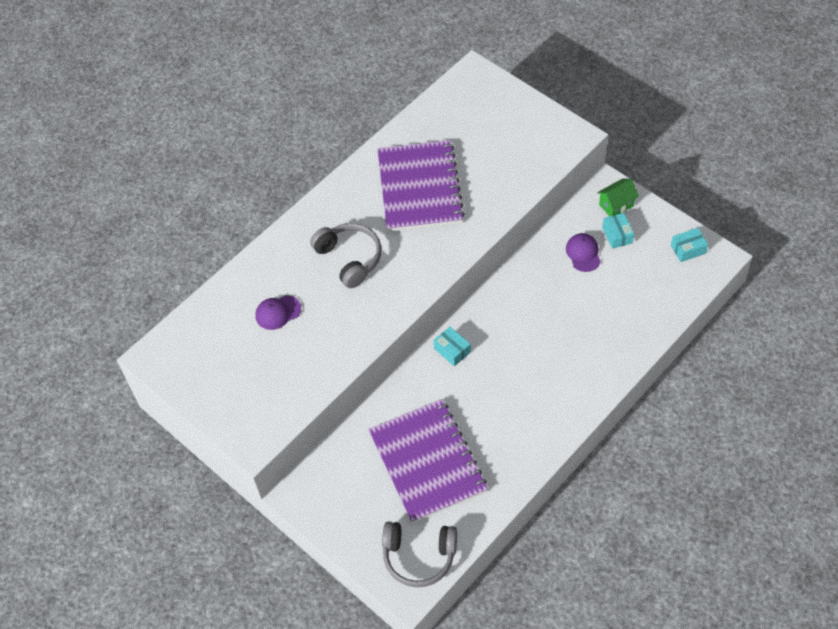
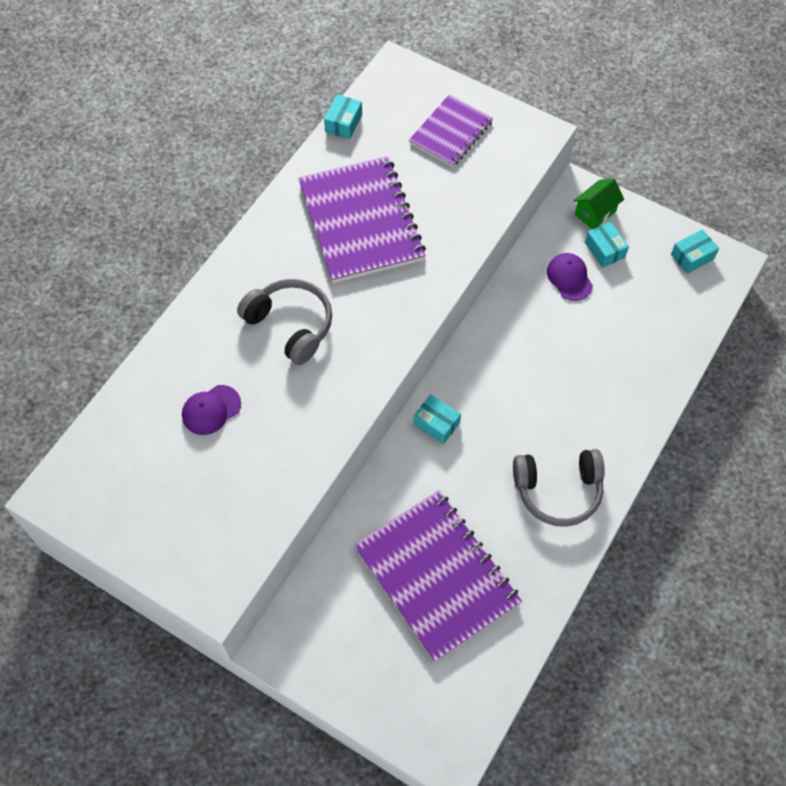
camera: 15 degrees left, 5 degrees up
grey headphones [382,522,457,587] -> grey headphones moved to [513,449,605,527]
none -> turquoise box [324,94,362,139]
none -> purple notebook [409,95,493,167]

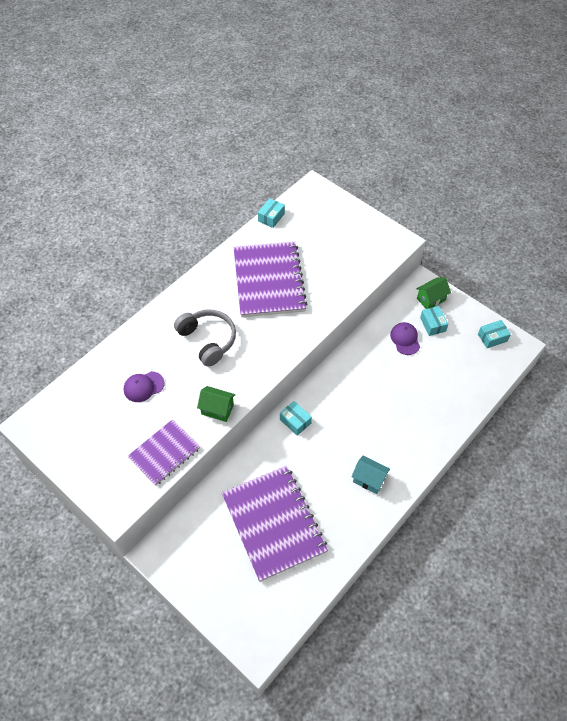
camera: 10 degrees right, 5 degrees down
purple notebook [409,95,493,167] -> purple notebook moved to [128,419,200,486]
grey headphones [513,449,605,527] -> turquoise house [352,456,390,494]
none -> green house [197,386,235,422]

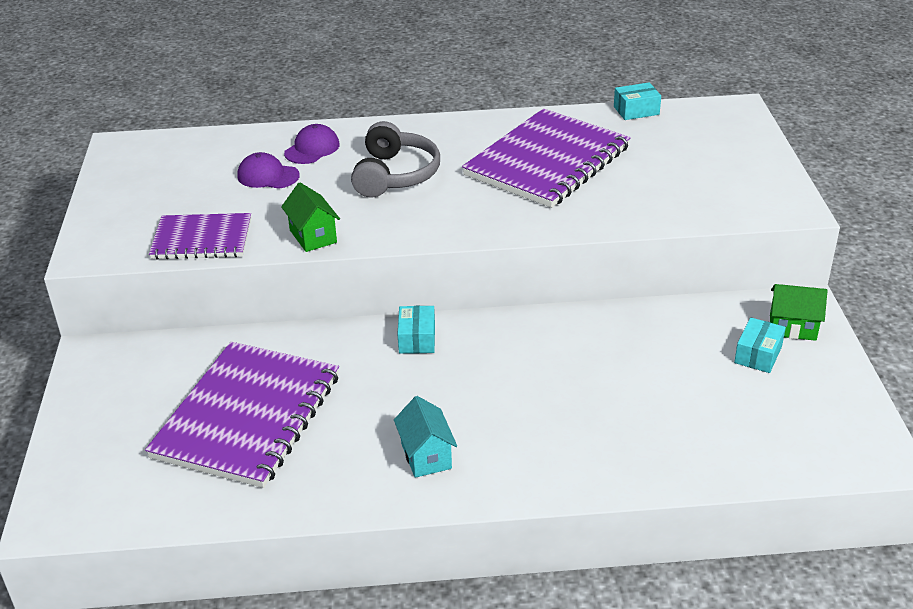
camera: 45 degrees right, 20 degrees down
purple cap [390,322,420,355] -> purple cap moved to [284,124,340,164]
turquoise box [478,320,511,348] -> none

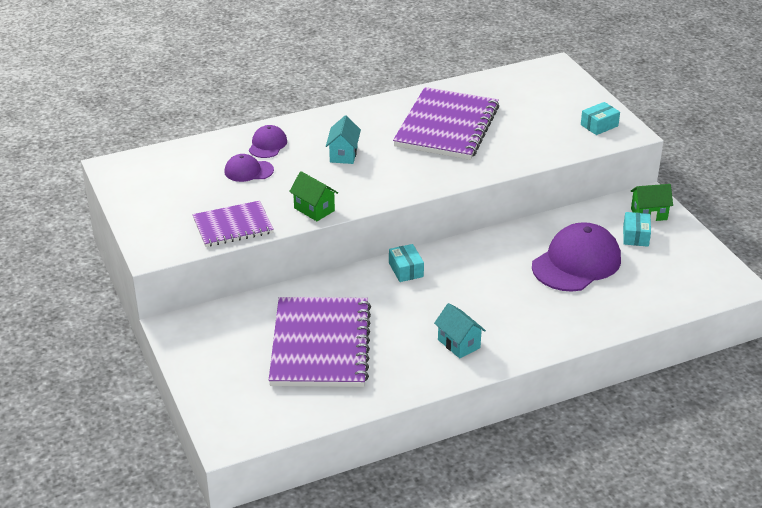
camera: 20 degrees left, 0 degrees up
grey headphones [351,121,440,198] -> turquoise house [326,116,361,164]
turquoise box [614,82,661,120] -> turquoise box moved to [581,102,620,135]
none -> purple cap [532,222,621,292]

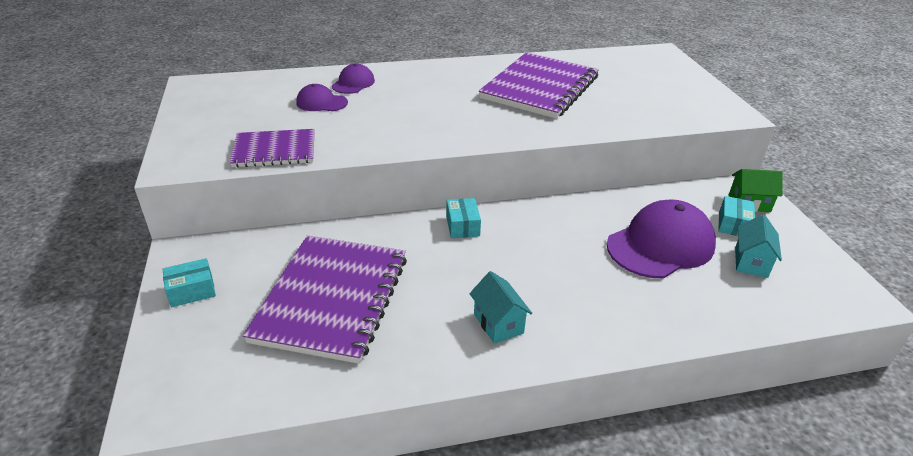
camera: 10 degrees right, 0 degrees up
green house [289,171,338,221] -> none
turquoise house [326,116,361,164] -> turquoise house moved to [735,215,782,278]
turquoise box [581,102,620,135] -> turquoise box moved to [163,258,216,307]

